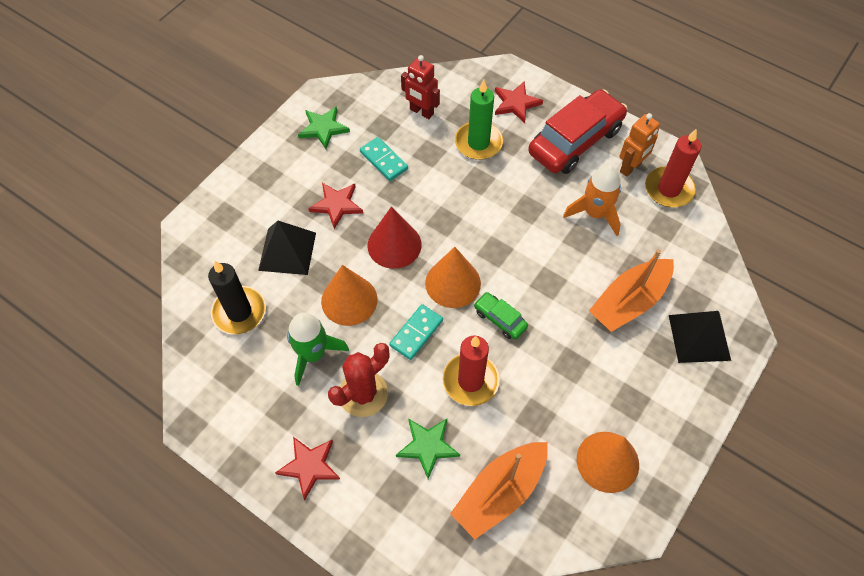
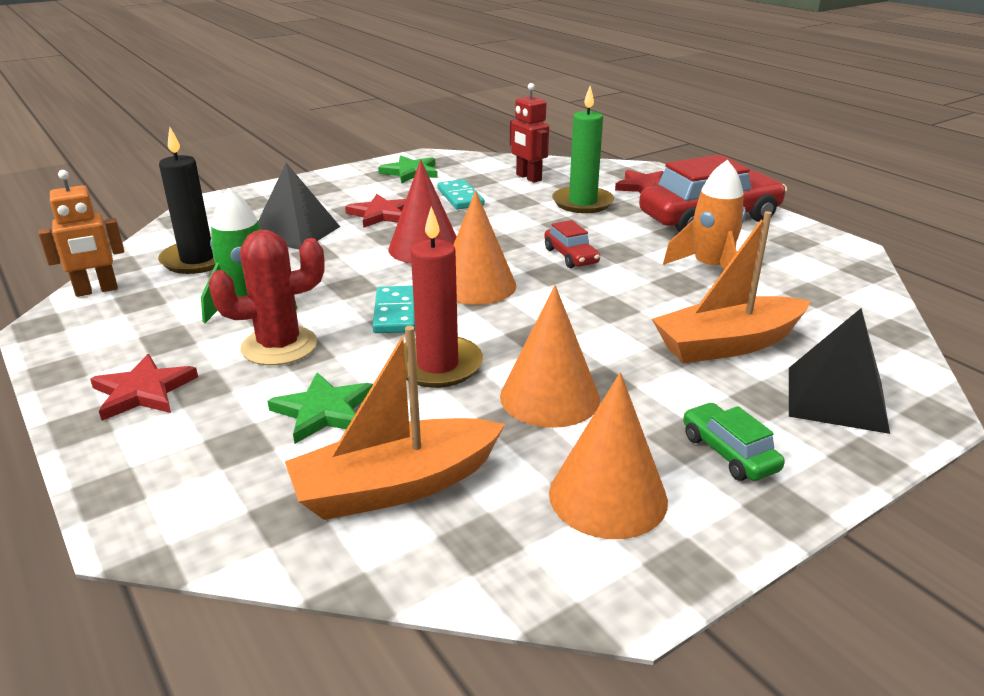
camera: 20 degrees right, 30 degrees down
orange cone [321,265,378,326] -> orange cone moved to [500,285,600,428]
turquoise domino [389,304,443,360] -> turquoise domino turned 60 degrees counterclockwise [372,286,415,333]
green car [474,292,528,340] -> green car moved to [683,402,785,481]
orange robot [620,113,660,177] -> orange robot moved to [39,170,124,297]
red candle [645,129,701,207] -> none
none -> red car [544,220,600,268]

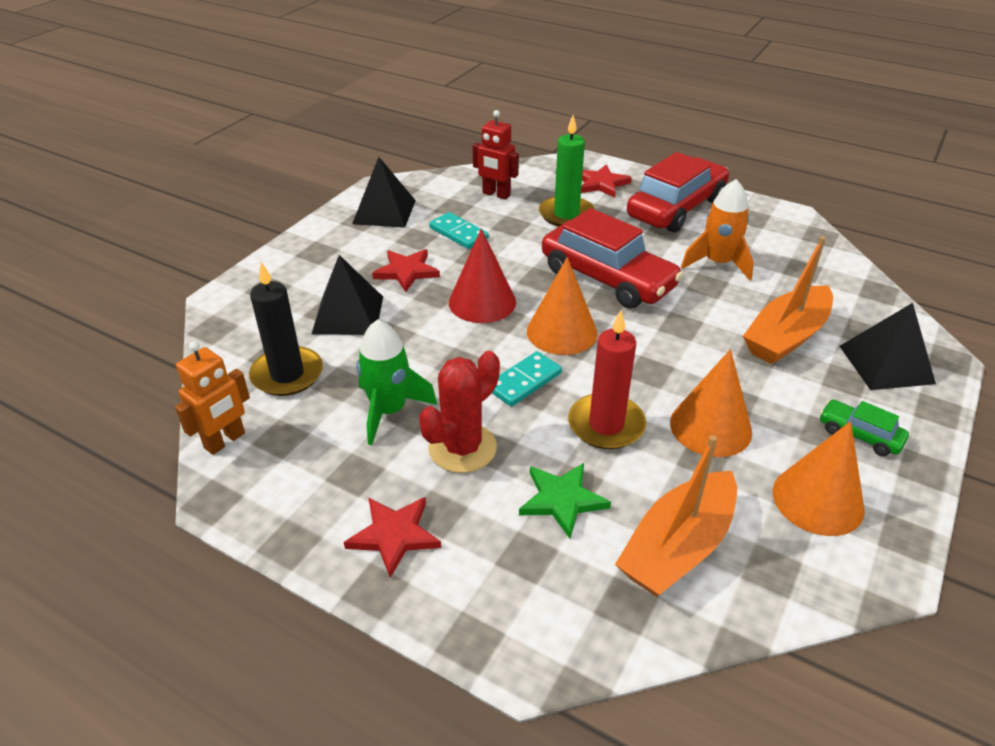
camera: 25 degrees left, 10 degrees up
turquoise domino [372,286,415,333] -> turquoise domino turned 75 degrees clockwise [492,351,562,407]
green star [378,156,438,183] -> black pyramid [352,157,416,228]
red car [544,220,600,268] -> red car [542,208,683,309], size x2.17

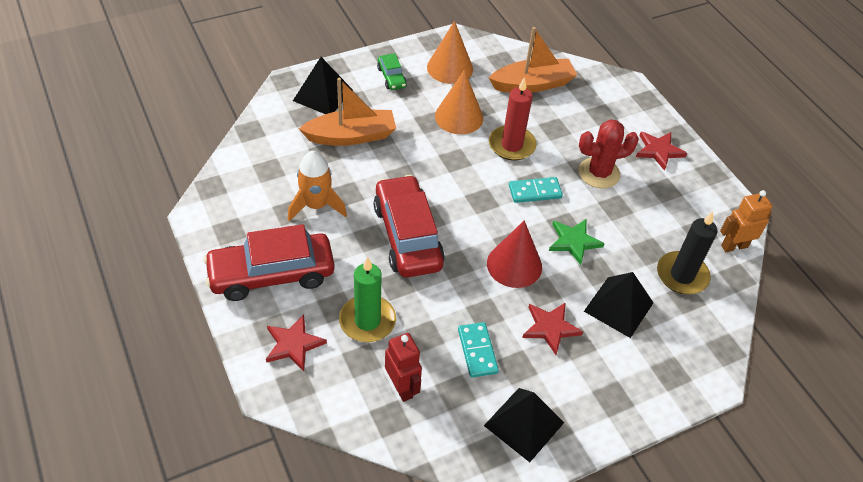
camera: 150 degrees left, 10 degrees up
green rocket [357,319,437,445] -> none
green star [519,463,611,539] -> green star moved to [549,219,605,265]
orange cone [527,257,598,355] -> none

